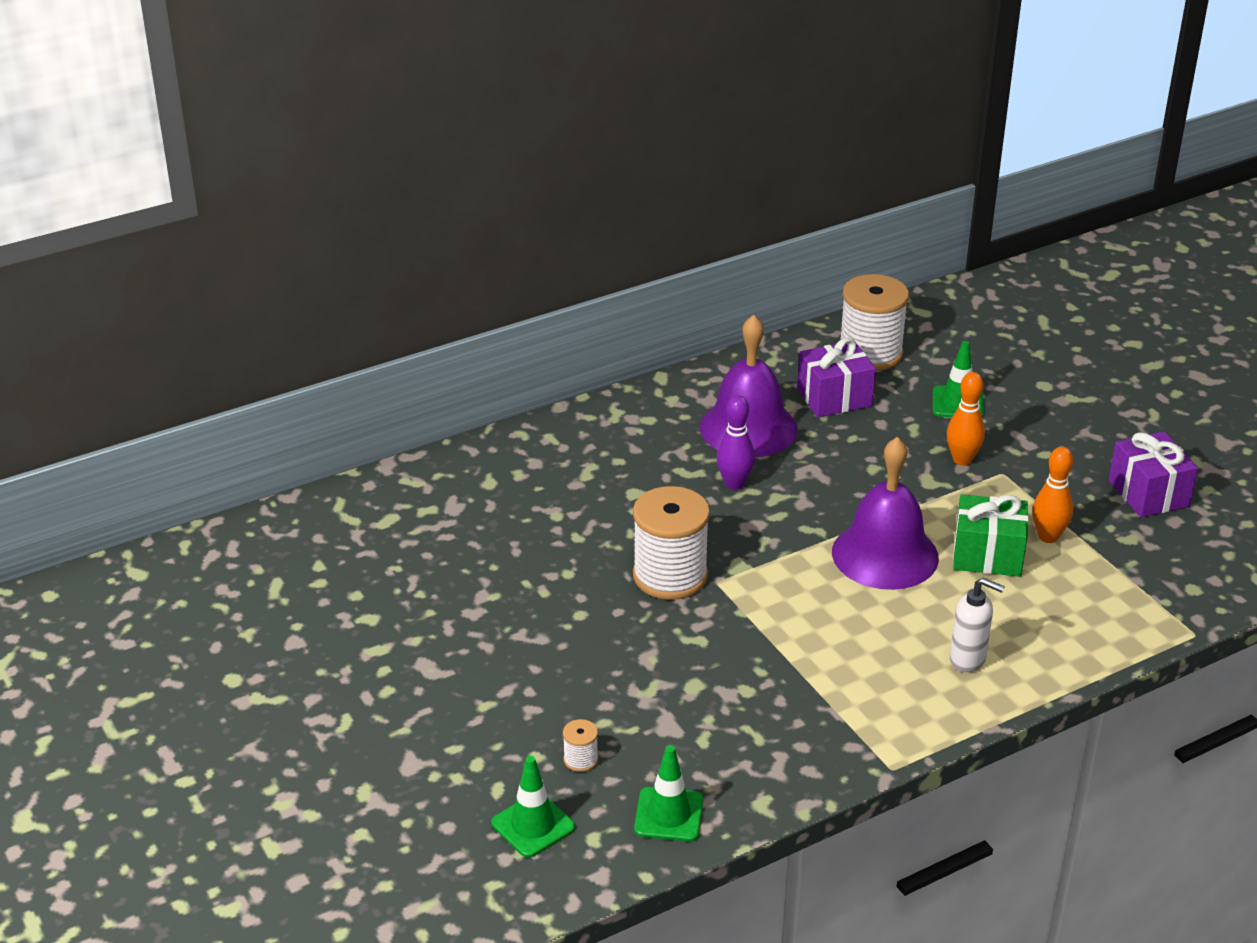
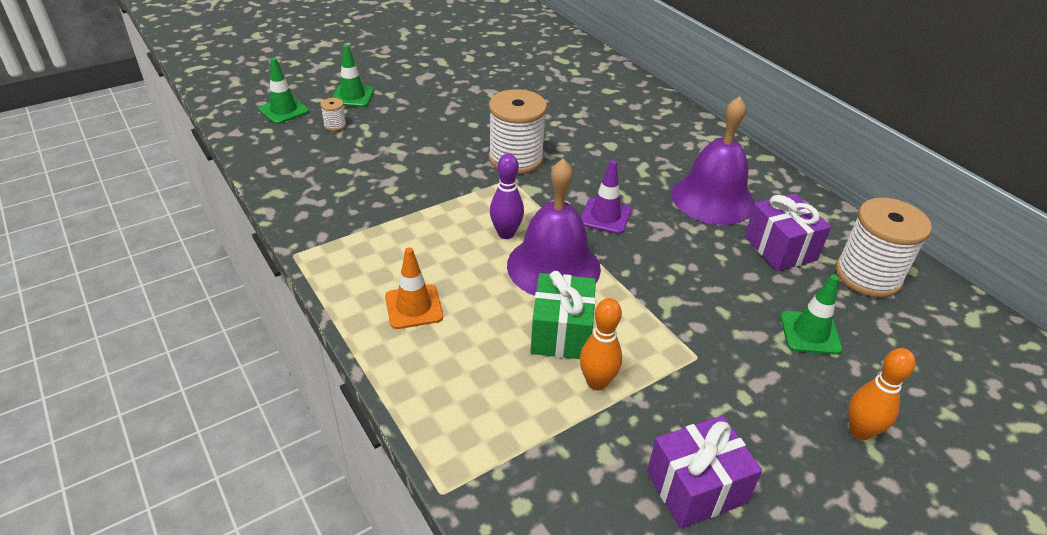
camera: 85 degrees right, 5 degrees up
green traffic cone [634,745,704,842] -> green traffic cone moved to [332,45,374,107]
purple bowling pin [717,395,755,490] -> purple bowling pin moved to [490,154,524,239]
orange bowling pin [947,372,985,466] -> orange bowling pin moved to [849,348,916,440]
white soap dispenser [950,578,1005,672] -> orange traffic cone [385,247,443,329]
none -> purple traffic cone [581,160,631,234]

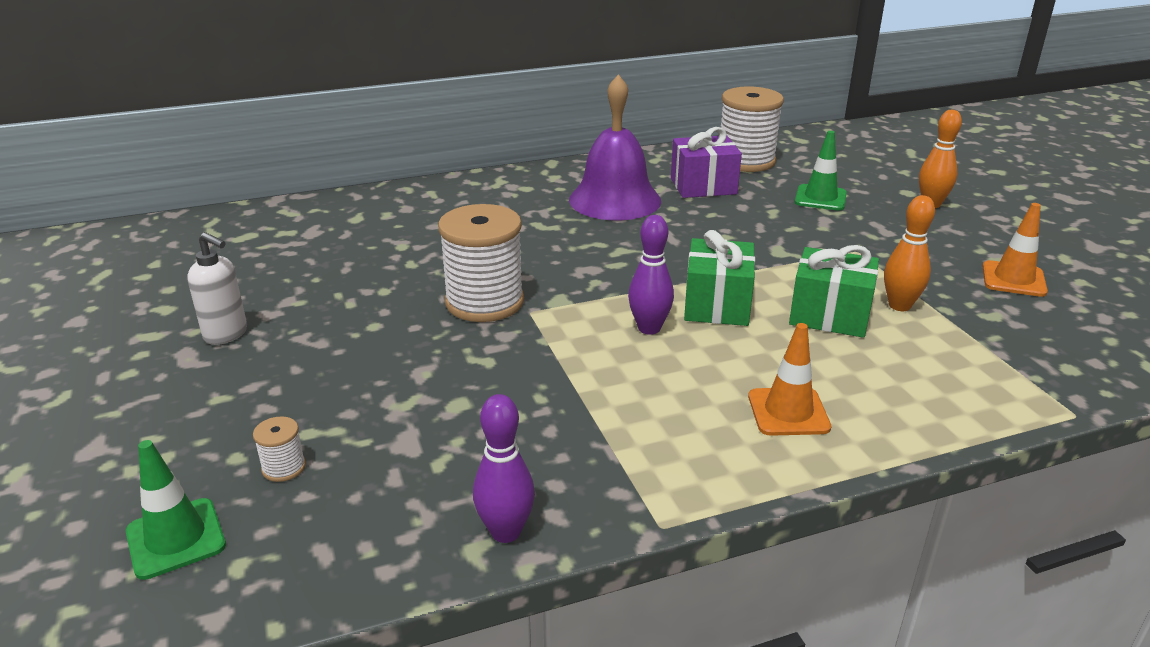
camera: 75 degrees left, 10 degrees down
green traffic cone [332,45,374,107] -> none
purple bell [507,159,601,296] -> green gift [684,230,755,326]
purple traffic cone [581,160,631,234] -> none
purple gift [647,416,762,529] -> orange traffic cone [982,203,1048,297]
none -> white soap dispenser [187,232,247,345]
none -> purple bowling pin [473,394,535,543]

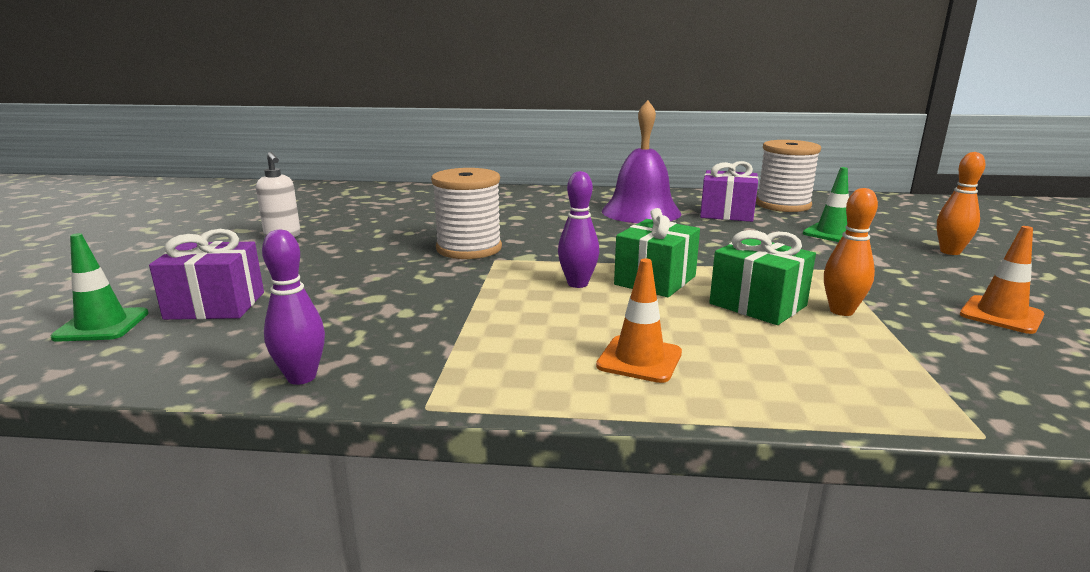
camera: 25 degrees right, 10 degrees down
white spool [253,416,306,482] -> purple gift [149,229,264,320]

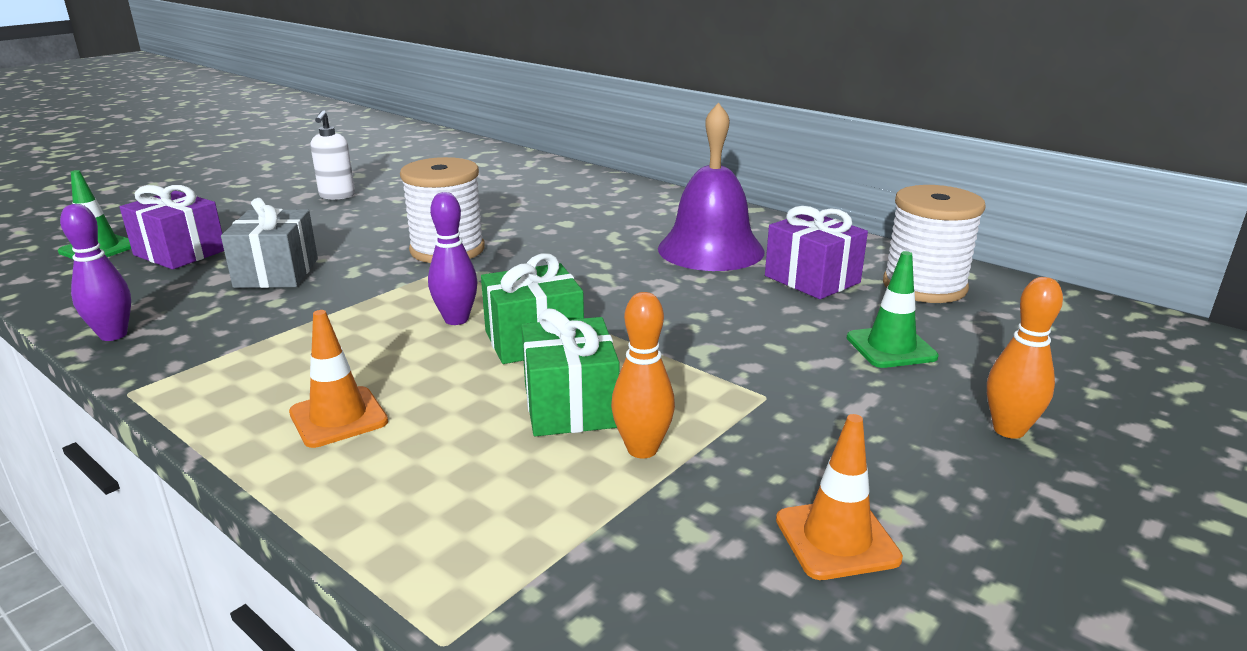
camera: 35 degrees right, 5 degrees up
none -> grey gift [221,198,318,288]

